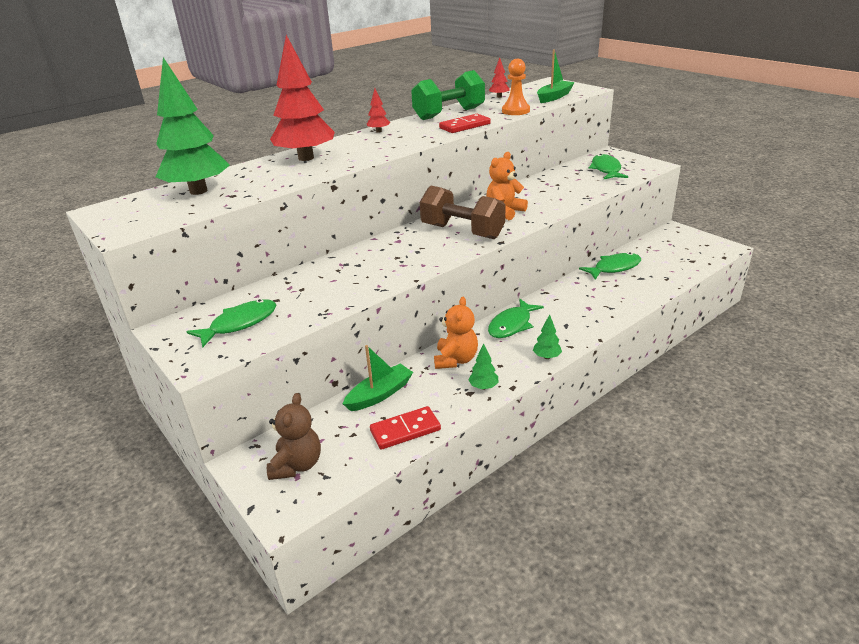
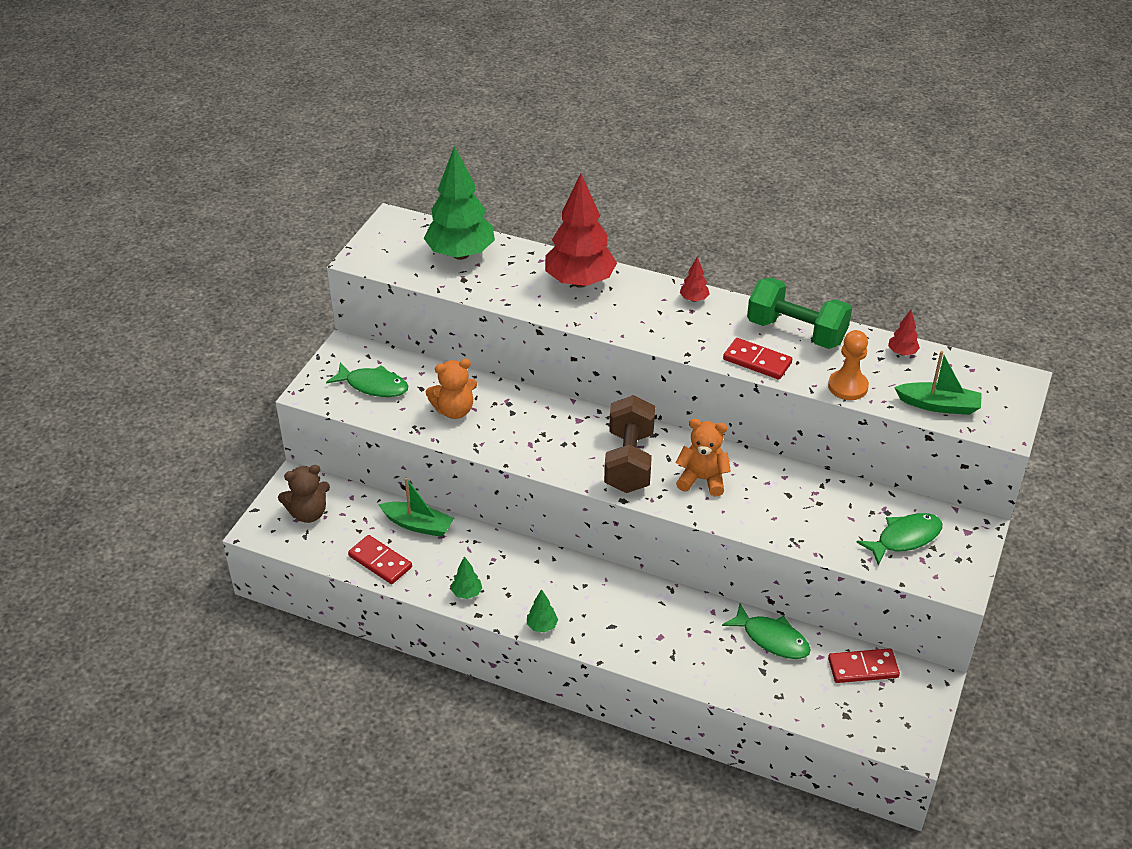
camera: 60 degrees right, 10 degrees up
orange teddy bear [434,297,478,369] -> orange teddy bear moved to [426,359,477,419]
green fish [488,299,544,338] -> none
none -> red domino [828,648,900,683]

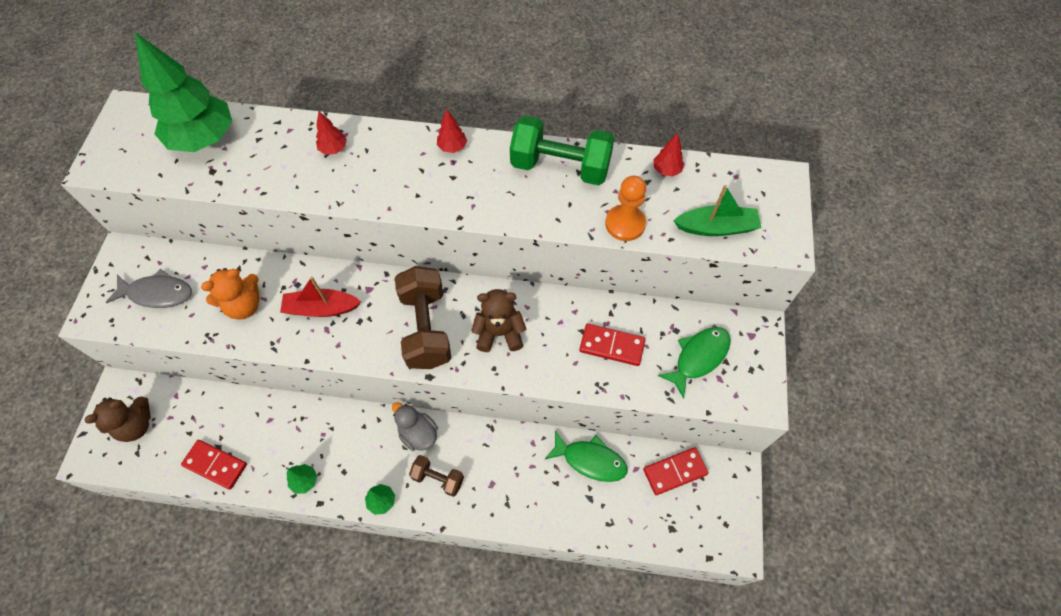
camera: 15 degrees left, 20 degrees up
green fish [326,362,408,397] -> grey fish [106,269,192,308]
green boat [378,478,454,537] -> none
red tree [545,174,617,288] -> red tree [316,111,347,155], size x0.41
orange teddy bear [676,419,731,496] -> brown teddy bear [471,289,526,352]
red domino [723,338,792,379] -> red domino moved to [579,324,645,366]
none -> red boat [280,277,361,317]
none -> grey duck [392,402,438,451]
none -> brown dumbbell [409,455,464,497]

